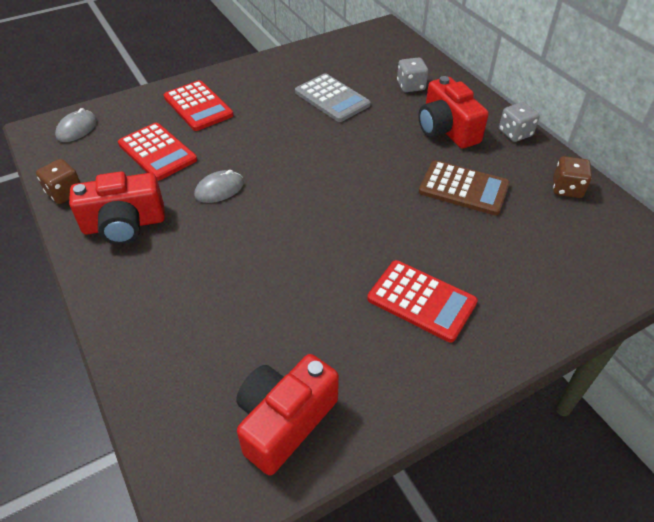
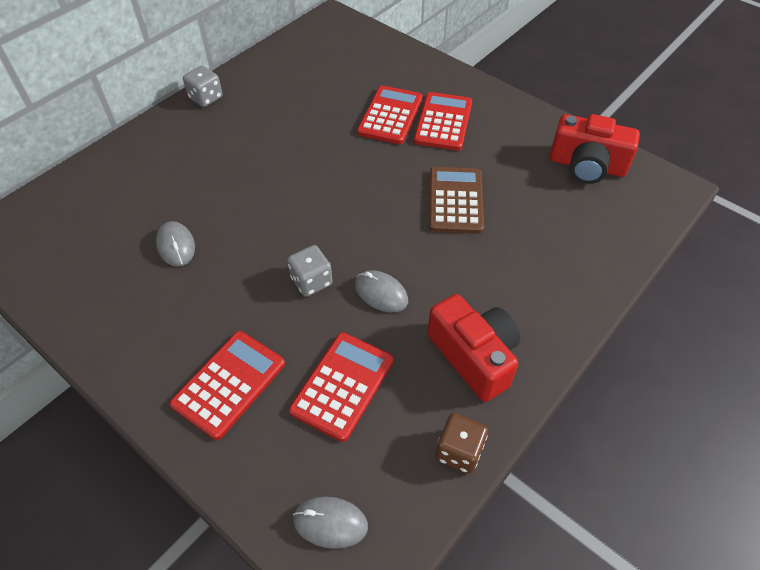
camera: 110 degrees left, 5 degrees up
grey calculator [295,73,370,122] -> grey mouse [156,221,195,267]
grey dice [397,57,428,92] -> grey dice moved to [287,245,333,297]
red camera [418,76,489,148] -> none
brown calculator [419,160,510,216] -> brown calculator moved to [429,167,484,234]
brown dice [553,156,592,198] -> none
none -> red calculator [357,85,423,144]

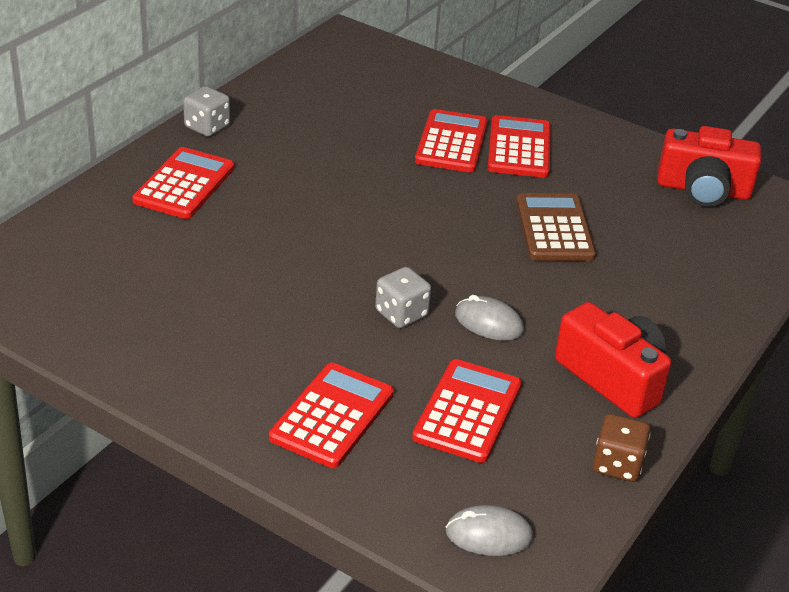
camera: 10 degrees left, 15 degrees down
grey mouse [156,221,195,267] -> none
none -> red calculator [132,147,234,219]

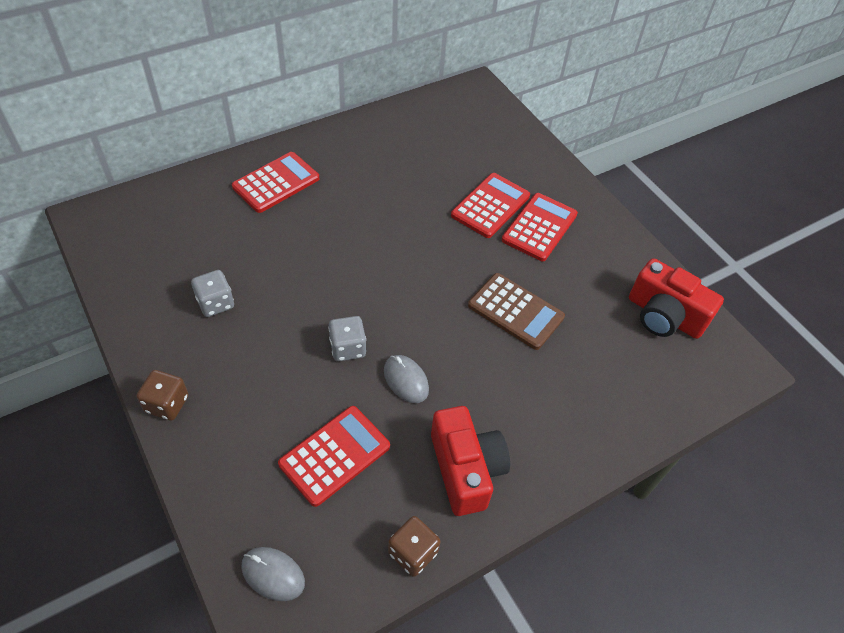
camera: 25 degrees right, 15 degrees up
grey dice [183,86,230,137] -> grey dice moved to [191,270,234,317]
red calculator [269,363,394,468] -> none
brown calculator [516,193,596,261] -> brown calculator turned 105 degrees clockwise [468,273,565,350]
none -> brown dice [137,370,188,421]

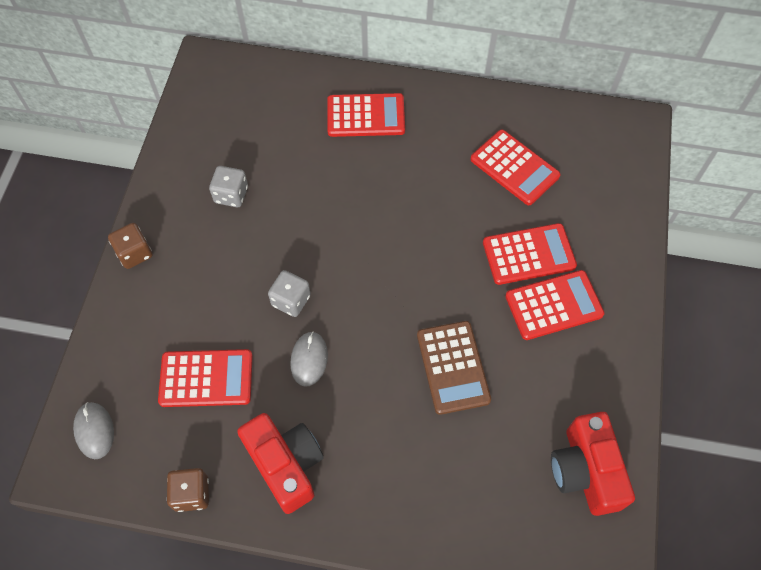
camera: 45 degrees right, 10 degrees up
red camera [431,406,510,516] -> red camera turned 60 degrees counterclockwise [237,413,324,514]
none -> red calculator [470,130,560,205]

